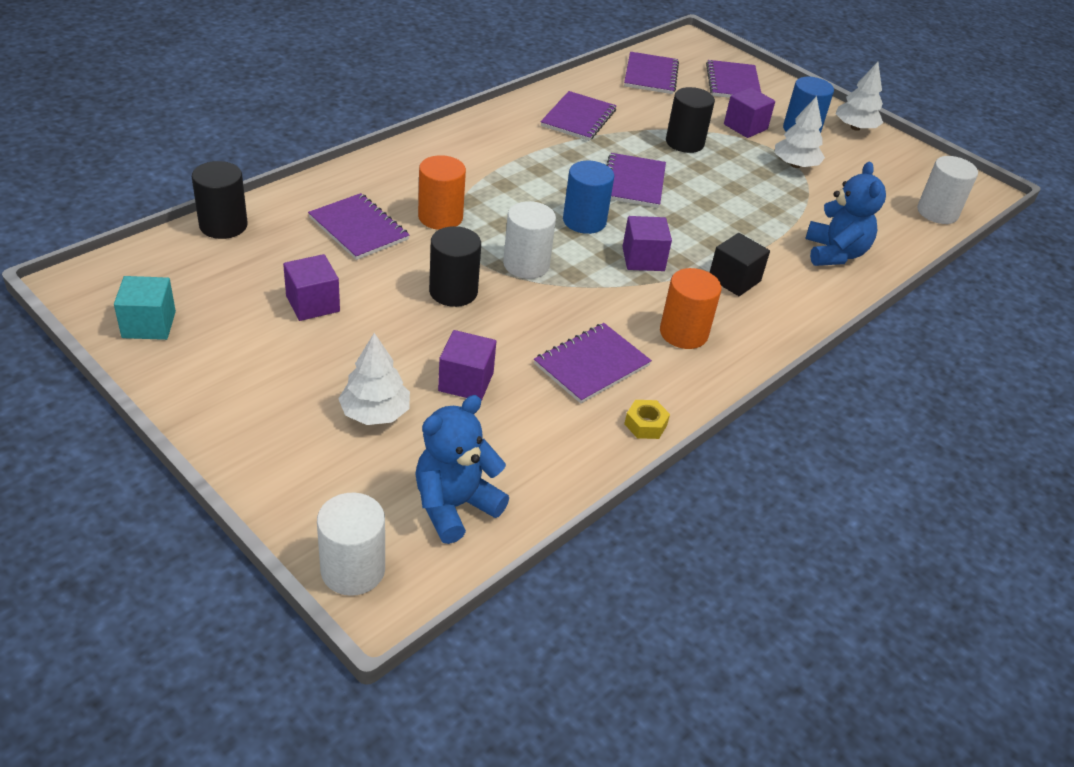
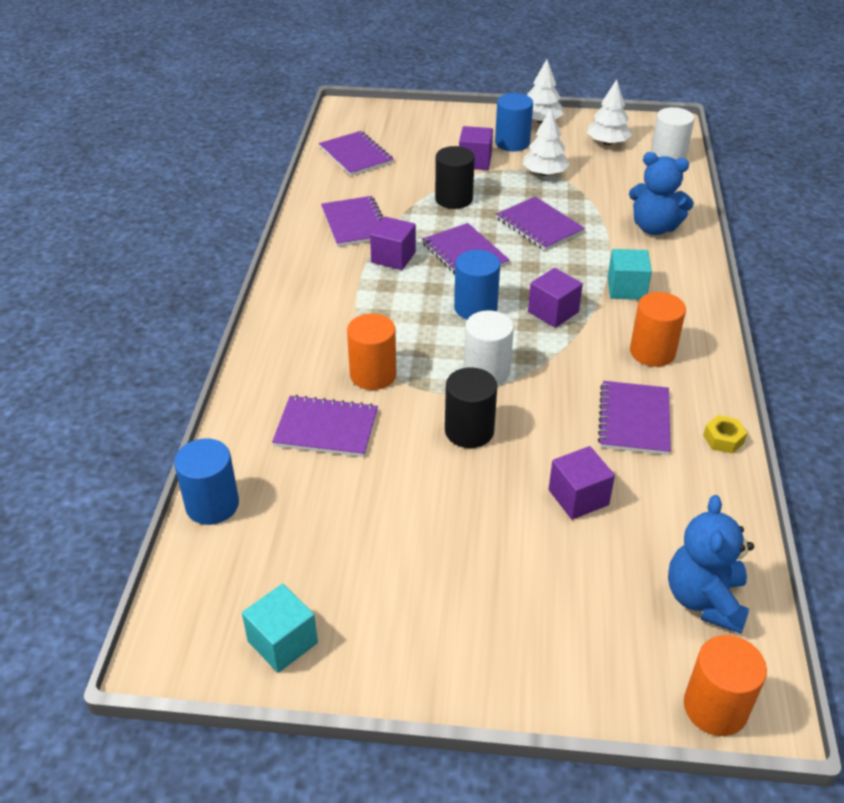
camera: 35 degrees left, 0 degrees up
black cylinder [192,161,248,239] -> blue cylinder [174,438,239,525]
purple cube [283,254,340,321] -> purple cube moved to [370,217,416,270]
white cylinder [317,493,385,596] -> orange cylinder [684,635,767,736]
white tree [338,333,410,425] -> white tree moved to [587,79,632,145]
purple notebook [706,60,761,98] -> purple notebook moved to [496,197,585,251]
black cube [709,233,770,296] -> turquoise cube [608,249,652,300]
blue teddy bear [805,161,886,266] -> blue teddy bear turned 150 degrees clockwise [629,152,694,235]

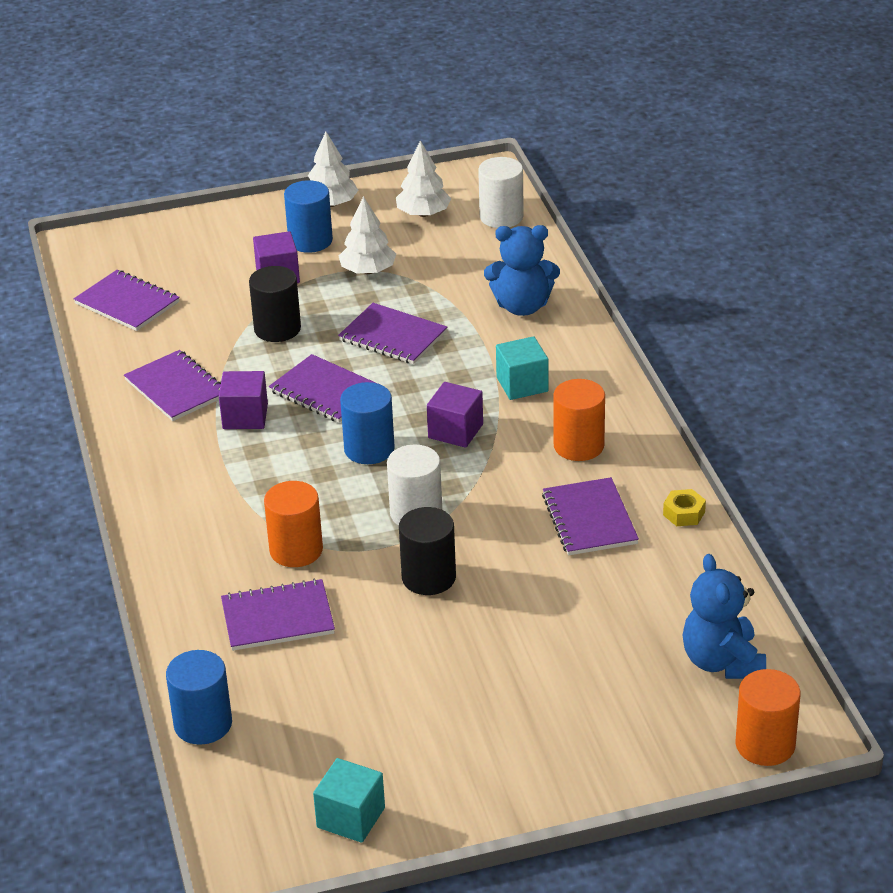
camera: 20 degrees left, 5 degrees down
purple cube [549,446,615,520] -> none

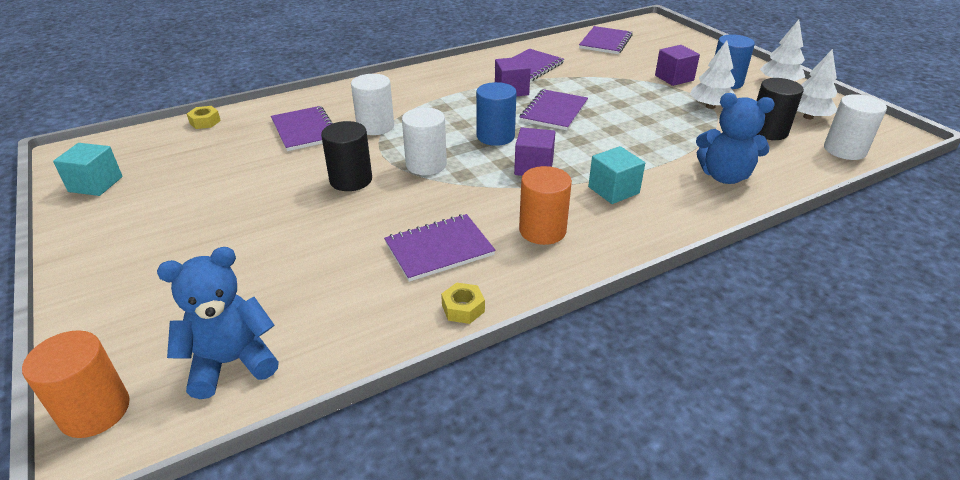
camera: 75 degrees right, 0 degrees up
blue cylinder [166,650,232,745] -> yellow nut [187,106,221,129]
black cylinder [249,266,301,342] -> black cylinder moved to [756,78,804,140]
orange cylinder [264,481,323,567] -> white cylinder [351,74,394,135]
purple notebook [338,303,447,364] -> none
blue teddy bear [484,225,560,316] -> blue teddy bear turned 60 degrees counterclockwise [696,93,775,184]

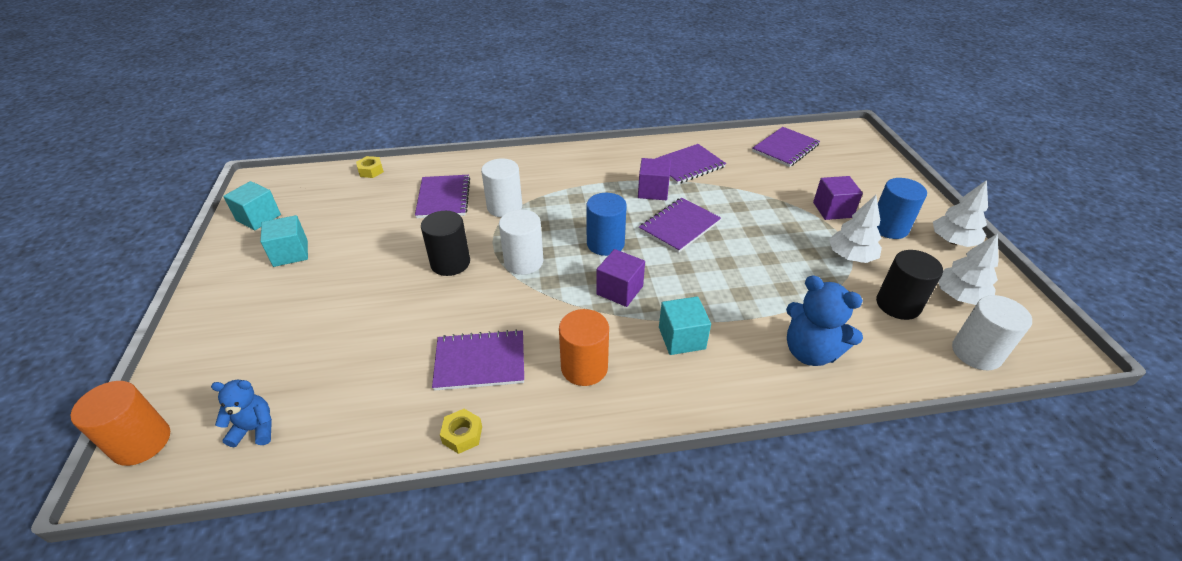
camera: 20 degrees right, 5 degrees up
blue teddy bear [157,247,279,399] -> blue teddy bear [211,380,272,447], size x0.61
none -> turquoise cube [260,215,308,267]

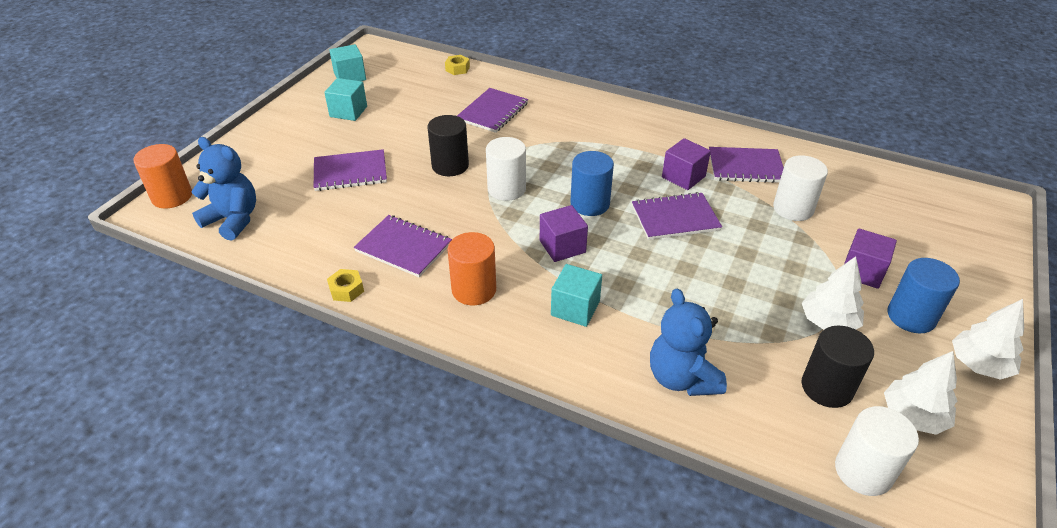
camera: 35 degrees right, 0 degrees up
blue teddy bear [211,380,272,447] -> blue teddy bear [191,137,256,241], size x1.63
white cylinder [481,158,522,217] -> white cylinder moved to [773,155,828,221]
purple notebook [752,127,820,167] -> purple notebook moved to [314,149,387,191]

